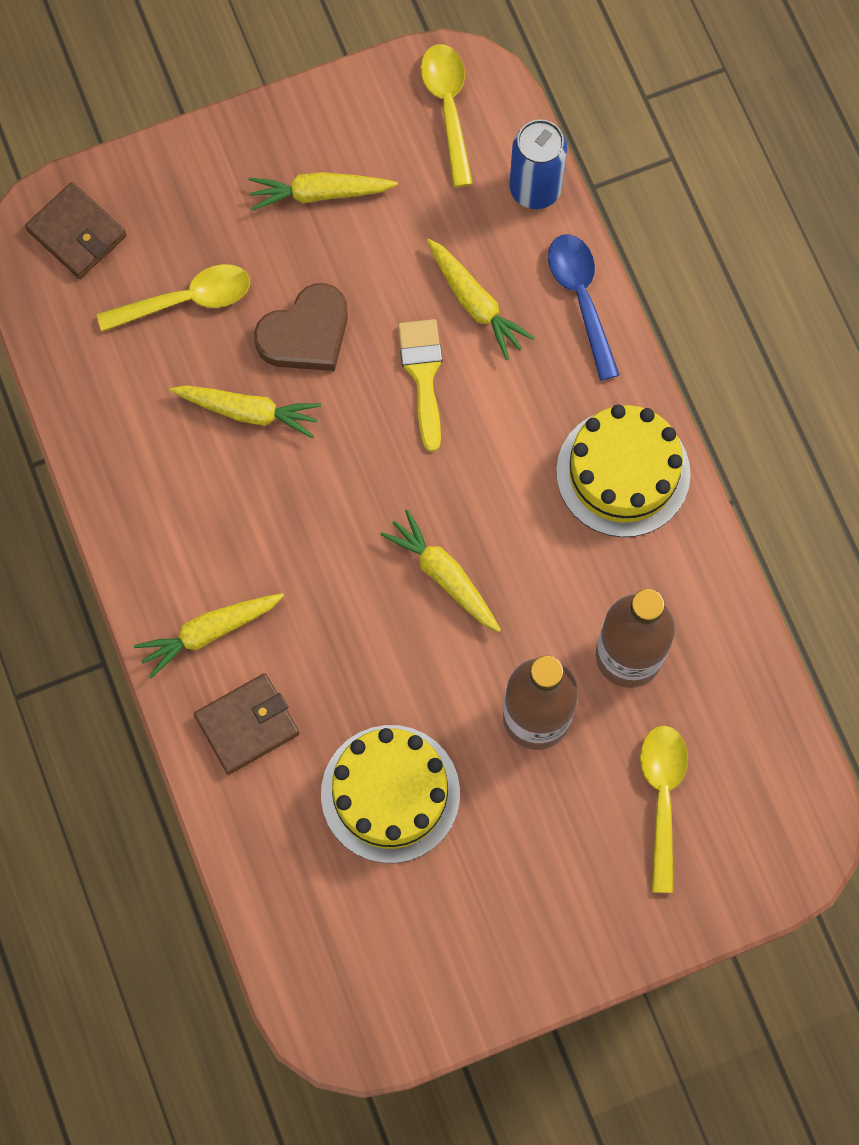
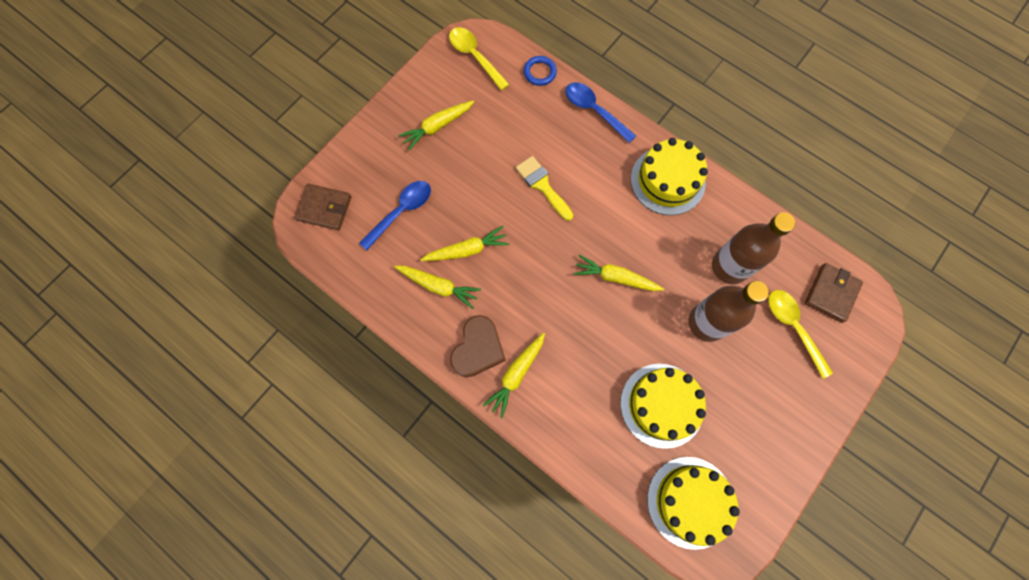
camera: 30 degrees left, 0 degrees up
yellow spoon [97,264,250,332] -> blue spoon [359,181,431,250]
brown wallet [194,673,299,775] -> brown wallet moved to [805,263,863,323]
brown heart [254,283,348,371] -> brown heart moved to [450,315,506,377]
yellow carrot [427,239,535,360] -> yellow carrot moved to [394,266,481,309]
blue can [509,119,567,209] -> blue ring [524,56,557,86]
none -> yellow cake [647,457,740,550]

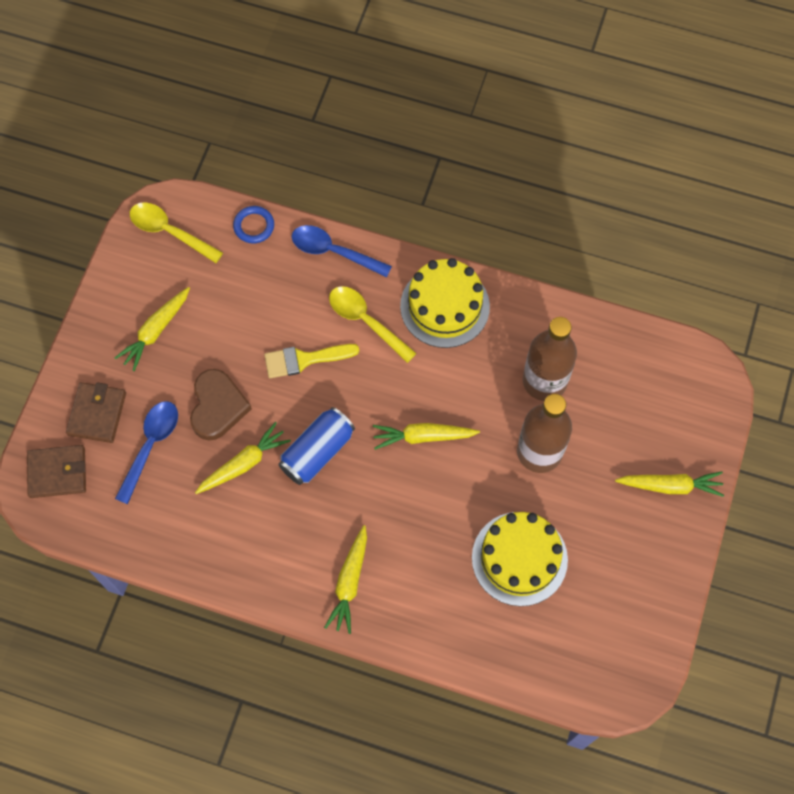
camera: 20 degrees left, 5 degrees down
yellow carrot [394,266,481,309] -> yellow carrot moved to [615,471,724,497]
brown heart [450,315,506,377] -> brown heart moved to [190,369,252,440]
yellow brush [516,156,573,221] -> yellow brush turned 45 degrees counterclockwise [264,344,359,378]
yellow cake [647,457,740,550] -> none
yellow spoon [769,290,833,379] -> yellow spoon moved to [329,286,417,363]
brown wallet [805,263,863,323] -> brown wallet moved to [66,382,126,443]
none -> blue can [278,407,355,485]

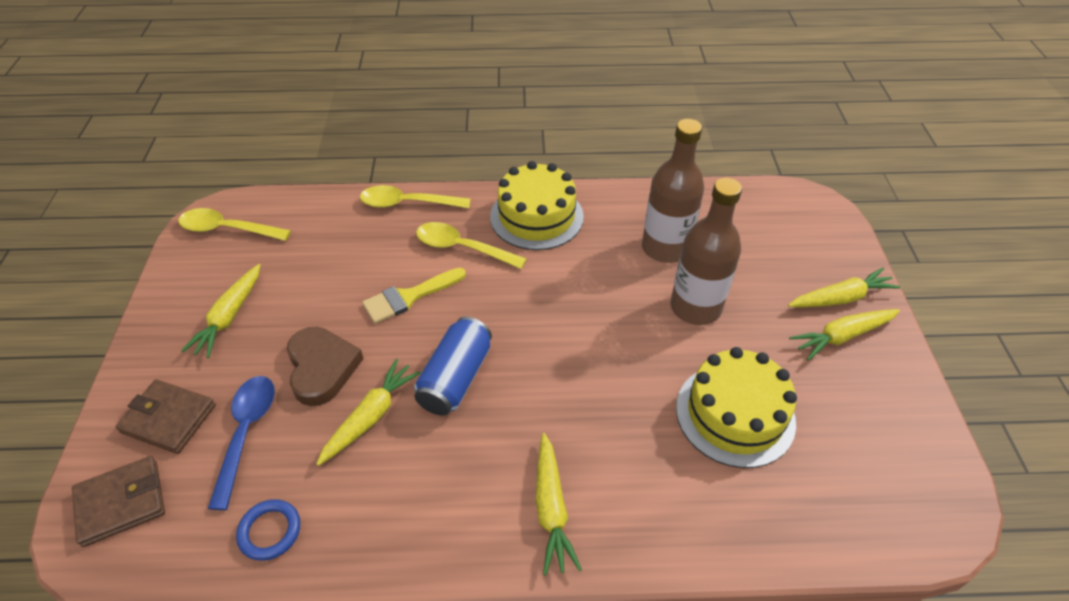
camera: 20 degrees left, 20 degrees down
brown wallet [66,382,126,443] -> brown wallet turned 60 degrees counterclockwise [115,379,216,454]
blue ring [233,206,274,244] -> blue ring moved to [236,499,300,561]
blue spoon [292,225,392,278] -> yellow spoon [360,185,471,208]
yellow carrot [373,423,480,450] -> yellow carrot moved to [789,309,900,361]

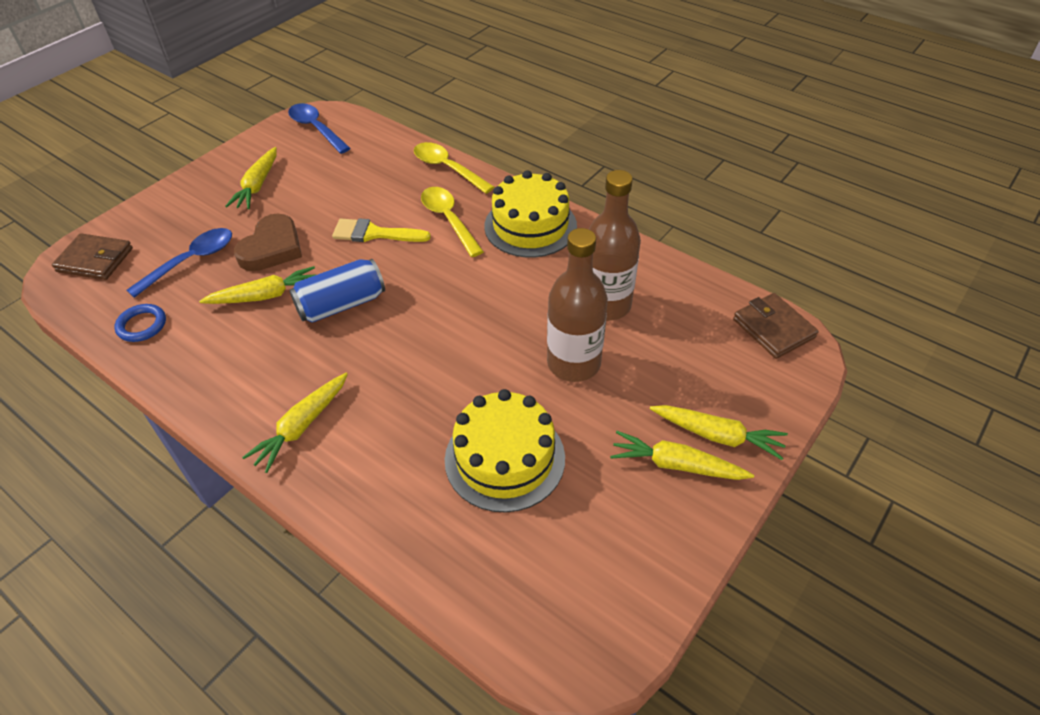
camera: 40 degrees right, 0 degrees up
brown wallet [115,379,216,454] -> brown wallet moved to [733,293,818,359]
yellow spoon [178,208,291,241] -> blue spoon [288,103,351,154]
yellow carrot [181,264,260,358] -> yellow carrot turned 45 degrees counterclockwise [226,147,277,209]

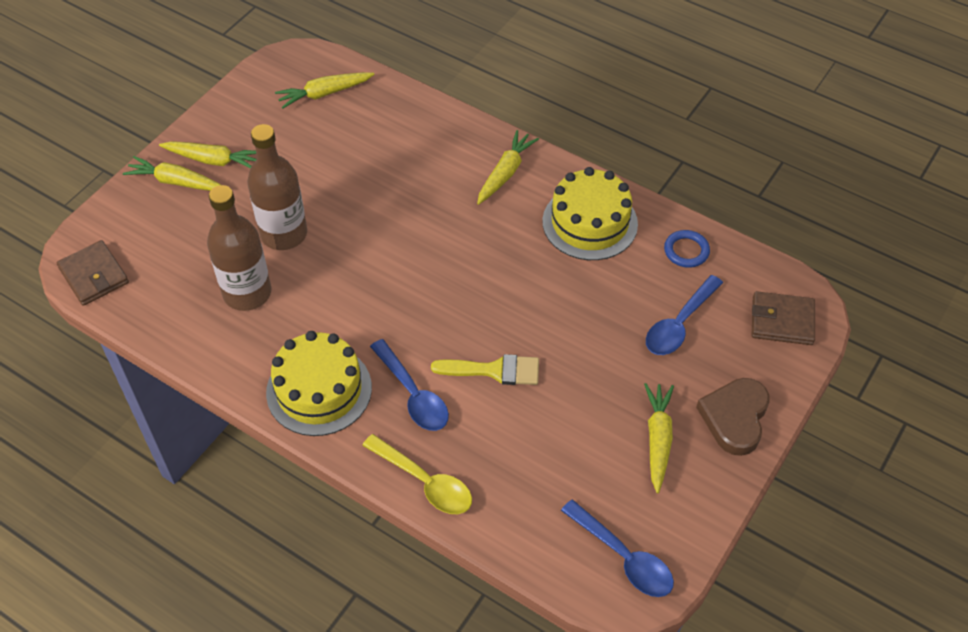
camera: 175 degrees right, 5 degrees up
yellow carrot [199,266,315,304] -> yellow carrot moved to [275,72,375,109]
brown heart [234,214,302,271] -> brown heart moved to [696,378,770,456]
blue can [289,259,385,323] -> none
yellow spoon [421,187,484,257] -> blue spoon [370,339,449,431]
yellow cake [445,389,565,513] -> yellow cake moved to [542,167,638,260]

